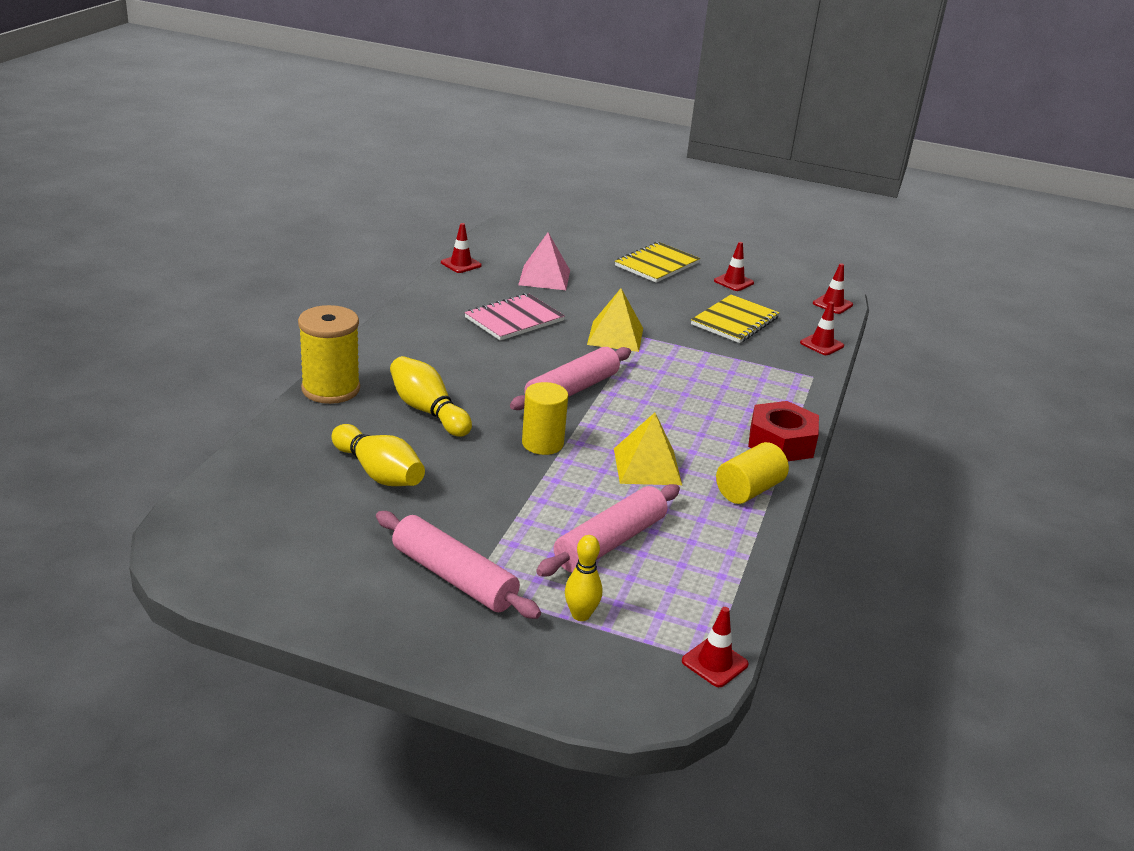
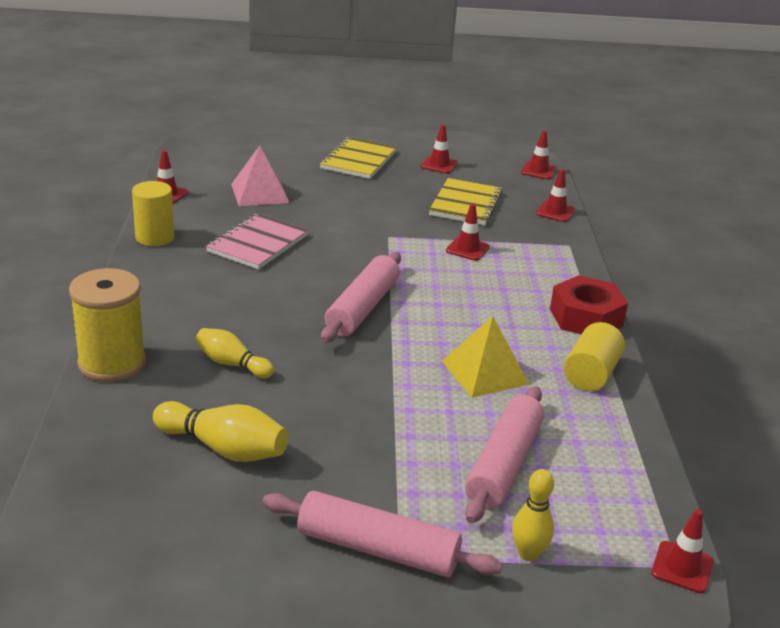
camera: 20 degrees left, 0 degrees up
yellow bowling pin [390,356,472,437] -> yellow bowling pin [196,328,274,378], size x0.66
yellow cylinder [522,382,568,455] -> yellow cylinder moved to [132,181,174,246]
yellow pyramid [587,289,643,352] -> none
none -> red traffic cone [446,204,490,261]

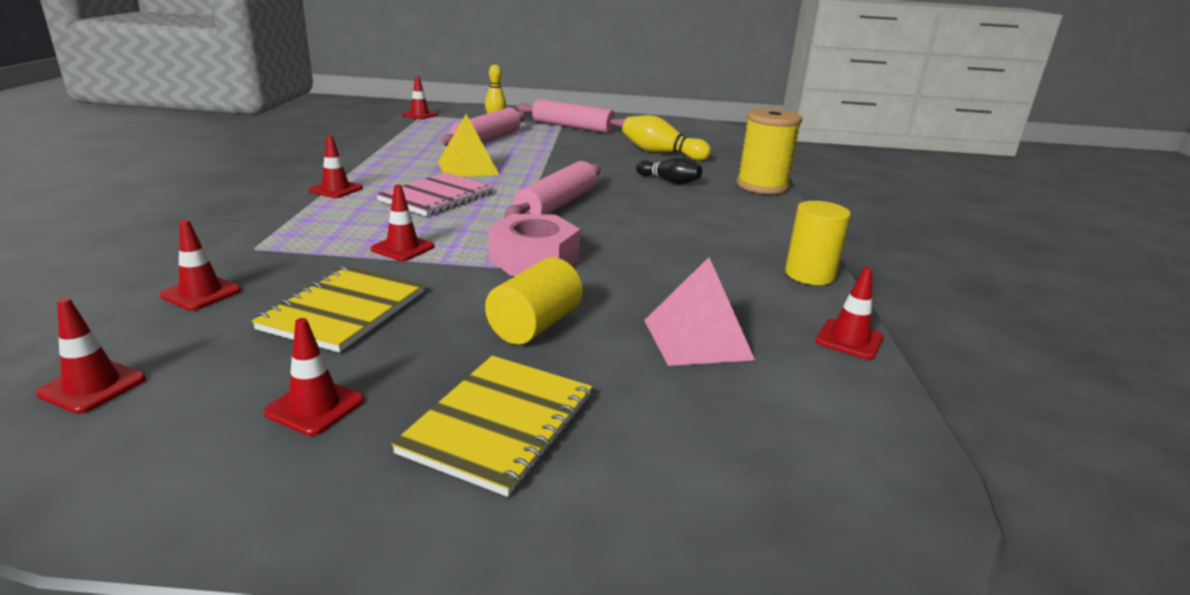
camera: 175 degrees left, 5 degrees down
yellow bowling pin [196,328,274,378] -> black bowling pin [636,157,702,184]
pink notebook [206,213,309,270] -> pink notebook moved to [376,173,494,216]
red nut [550,275,628,334] -> red traffic cone [308,135,363,198]
yellow cylinder [564,322,625,391] -> yellow cylinder moved to [485,257,583,345]
none -> pink nut [488,214,580,276]

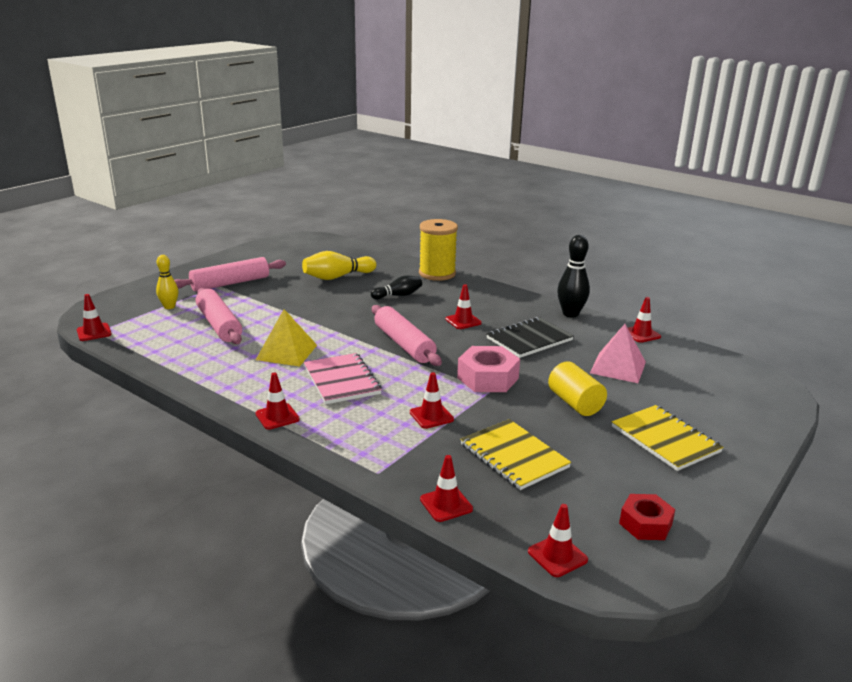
camera: 55 degrees left, 0 degrees up
red traffic cone [263,318,364,436] -> red traffic cone moved to [445,284,482,329]
yellow cylinder [785,201,851,285] -> black bowling pin [557,235,590,318]
none -> black notebook [486,317,574,358]
none -> red nut [619,494,675,540]

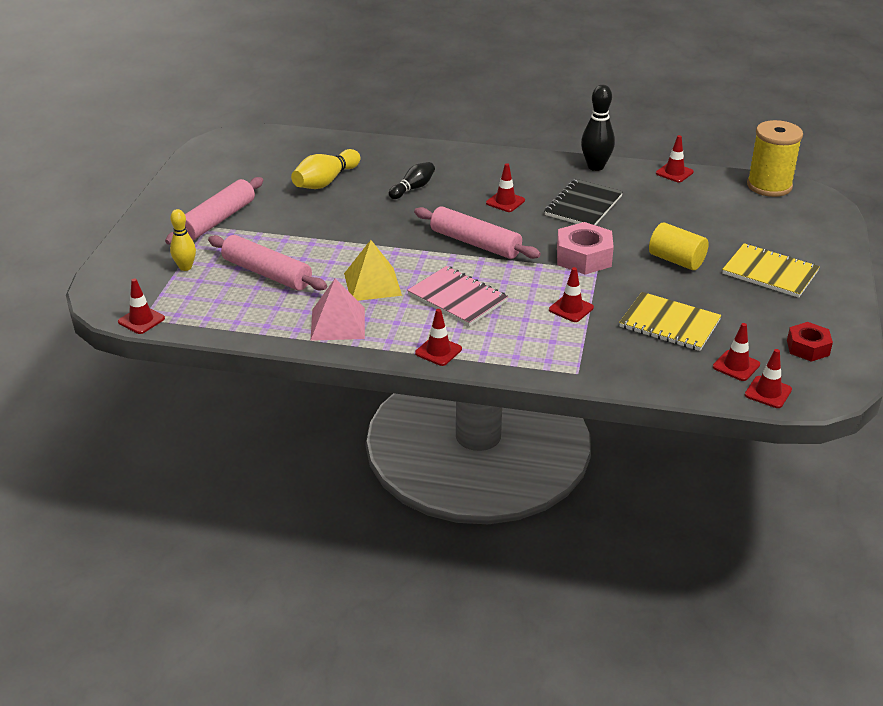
camera: 25 degrees left, 10 degrees up
yellow spool [419,219,458,281] -> yellow spool moved to [747,120,803,197]
red traffic cone [420,455,473,522] -> red traffic cone moved to [713,323,760,381]
pink pyramid [590,324,646,383] -> pink pyramid moved to [310,278,365,341]

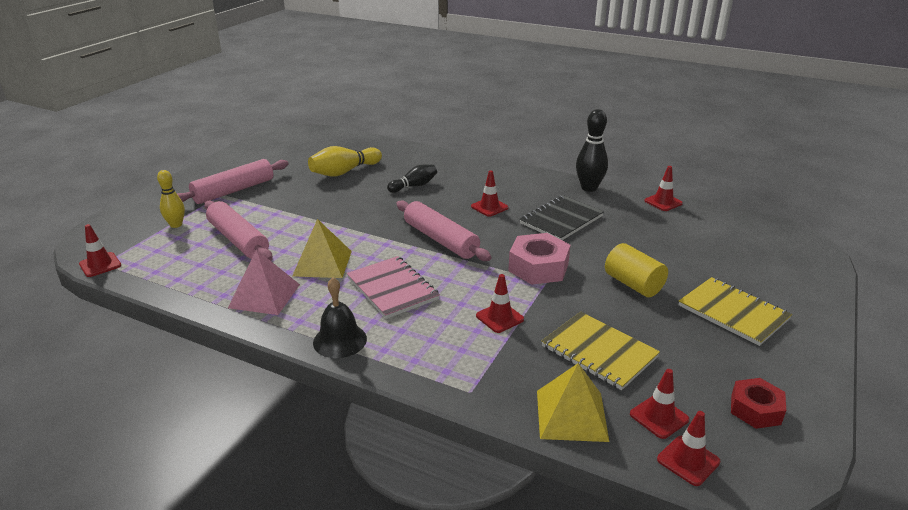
camera: 15 degrees right, 5 degrees down
red traffic cone [415,309,462,366] -> black bell [313,277,367,358]
yellow spool [747,120,803,197] -> none
none -> yellow pyramid [537,363,609,442]

